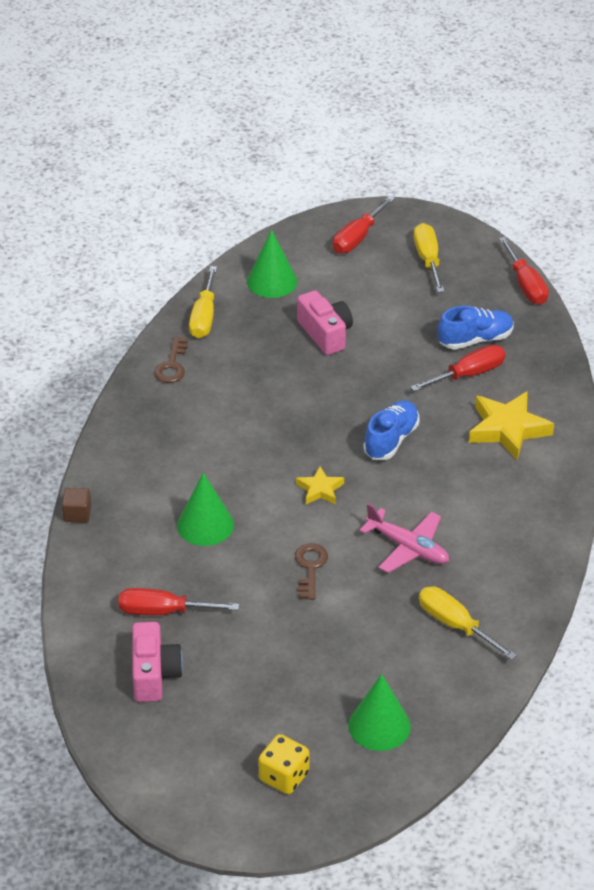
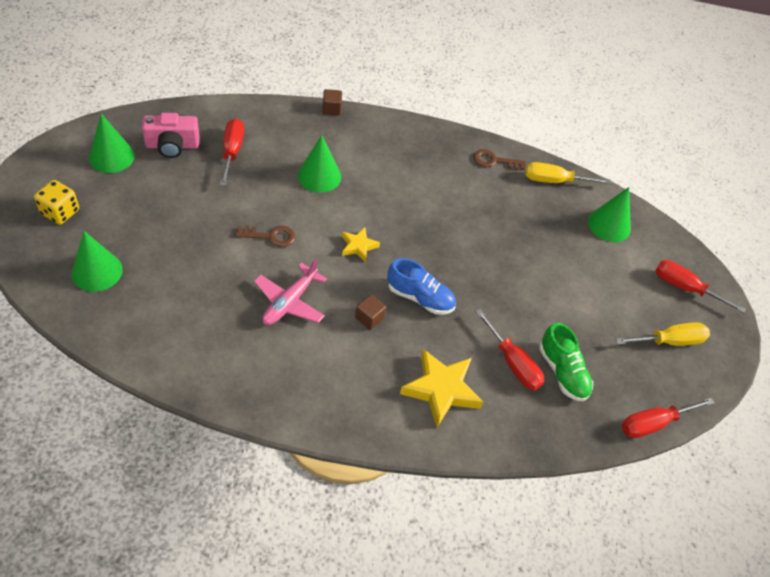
camera: 80 degrees right, 10 degrees up
pink camera [297,290,353,355] -> none
yellow screwdriver [419,586,517,660] -> none
blue shoe [438,306,514,350] -> green shoe [539,323,593,401]
none -> green cone [89,114,135,173]
none -> brown cube [355,294,386,330]

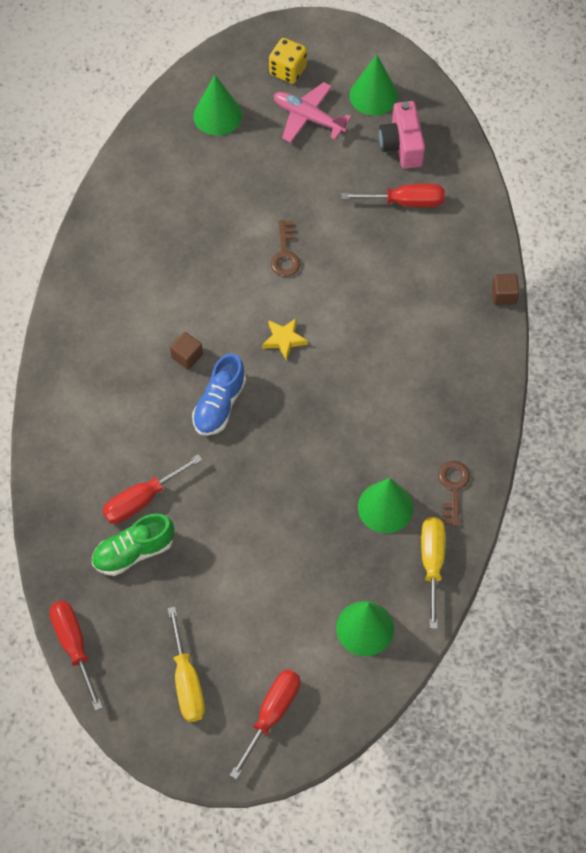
camera: 95 degrees right, 10 degrees up
pink plane [254,258,327,325] -> pink plane moved to [274,82,351,143]
green cone [298,135,341,192] -> green cone moved to [358,478,414,533]
yellow star [400,349,483,427] -> none

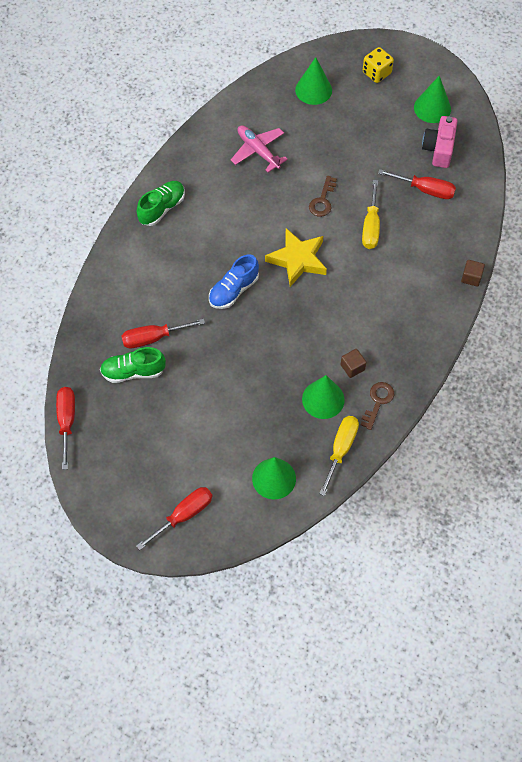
camera: 20 degrees right, 0 degrees up
yellow screwdriver [168,607,205,722] -> yellow screwdriver moved to [362,180,380,249]
brown cube [170,332,203,370] -> brown cube moved to [340,349,366,378]
yellow star [262,318,308,361] -> yellow star [265,228,327,287], size x1.82
pink plane [274,82,351,143] -> pink plane moved to [231,125,288,172]
none -> green shoe [136,181,185,226]

